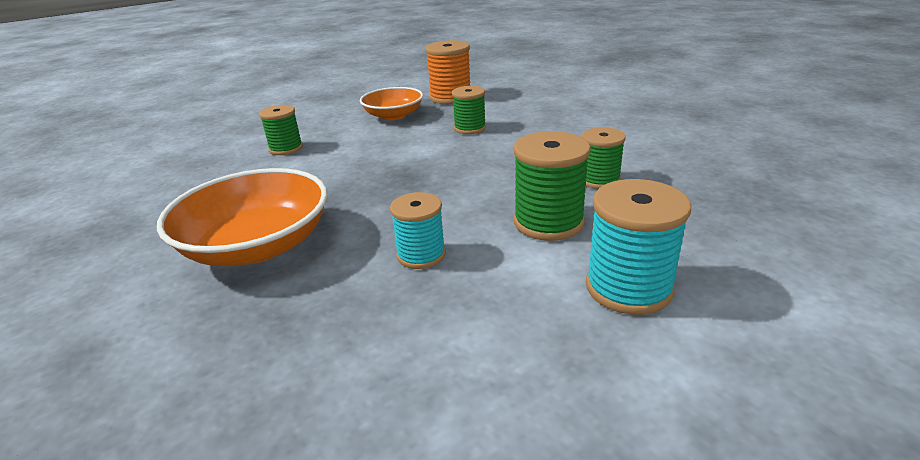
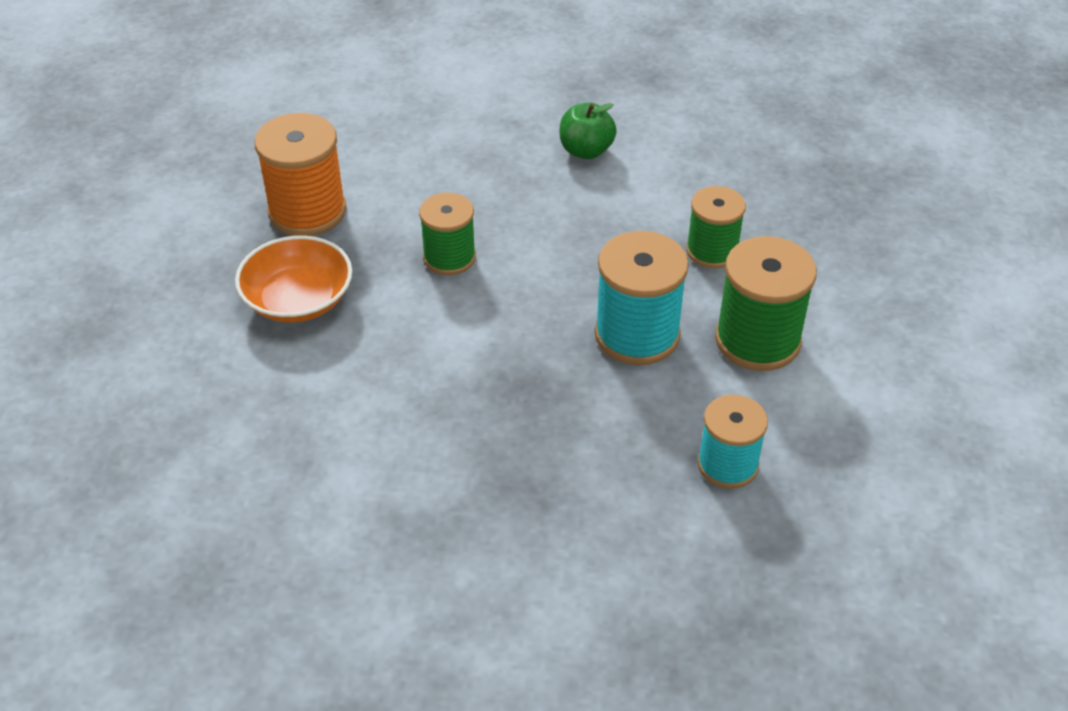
camera: 55 degrees left, 15 degrees up
orange bowl [157,168,328,266] -> none
green spool [259,105,303,155] -> none
turquoise spool [586,179,691,315] -> turquoise spool moved to [595,231,689,365]
none -> green apple [560,102,617,159]

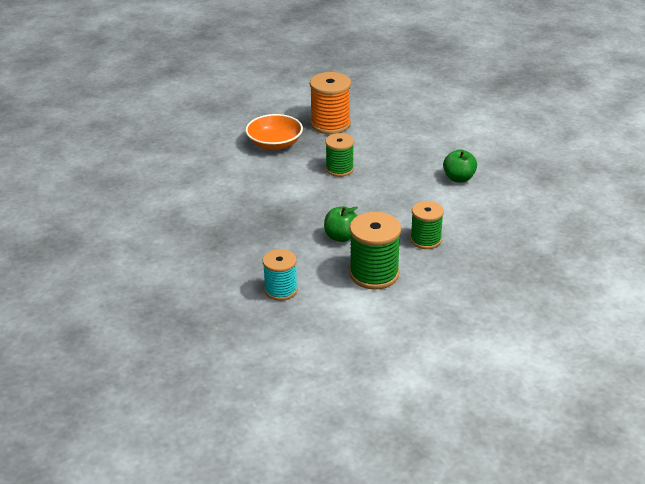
camera: 60 degrees right, 10 degrees down
turquoise spool [595,231,689,365] -> green apple [324,206,358,242]

